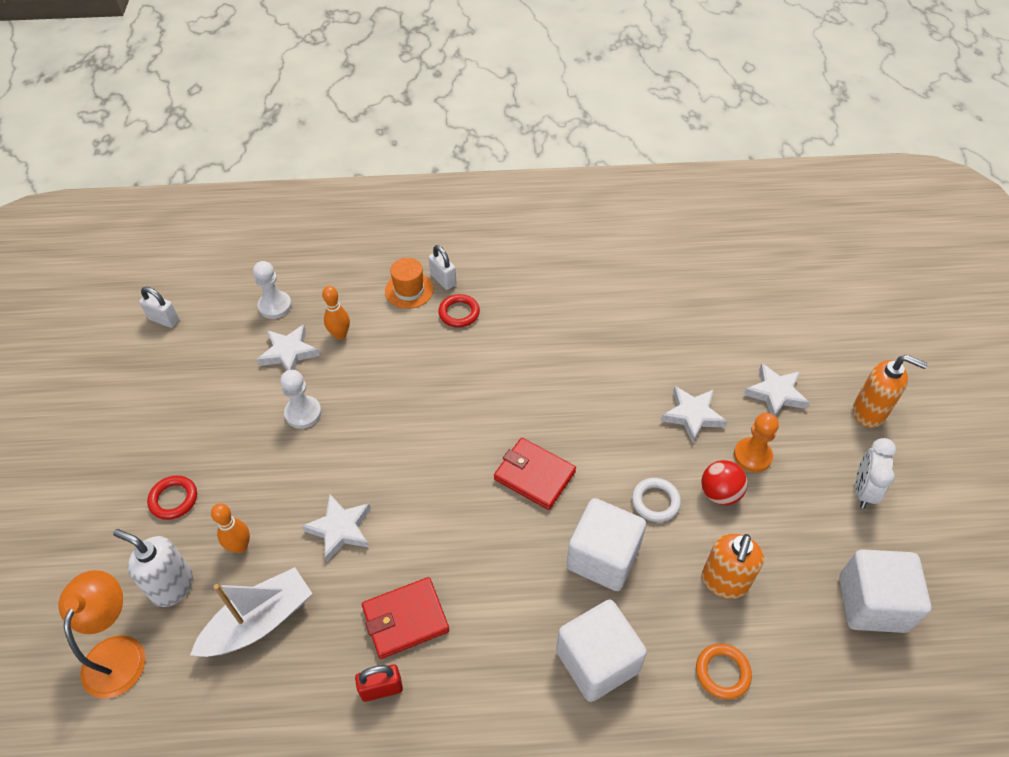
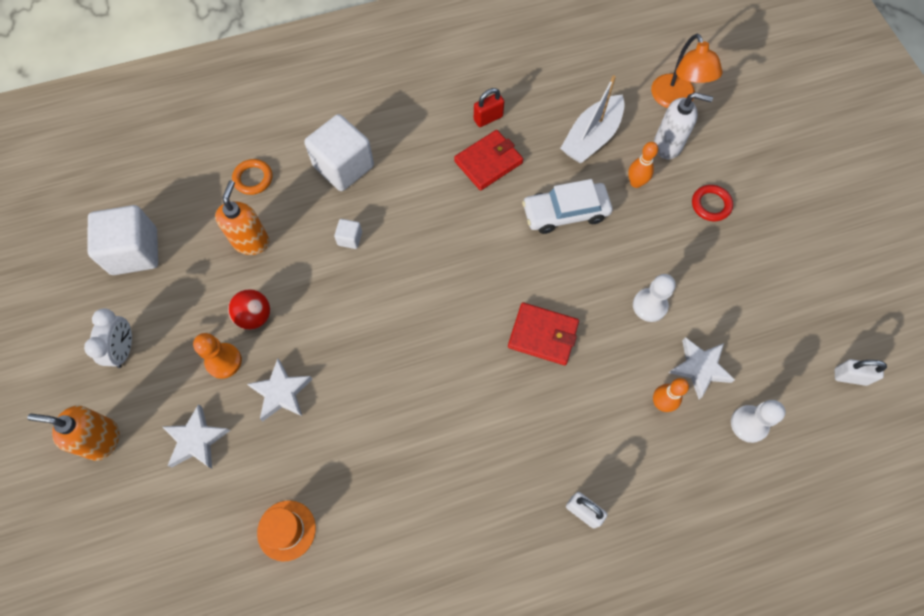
camera: 165 degrees right, 15 degrees up
white star [302,494,371,562] -> white car [522,179,612,234]
orange hat [385,258,434,309] -> orange hat moved to [257,500,316,562]
red ring [438,294,480,328] -> none
red wallet [494,438,576,510] -> red wallet moved to [508,302,579,365]
white cube [566,498,646,591] -> white cube [334,219,362,249], size x0.44
white ring [632,478,681,522] -> none

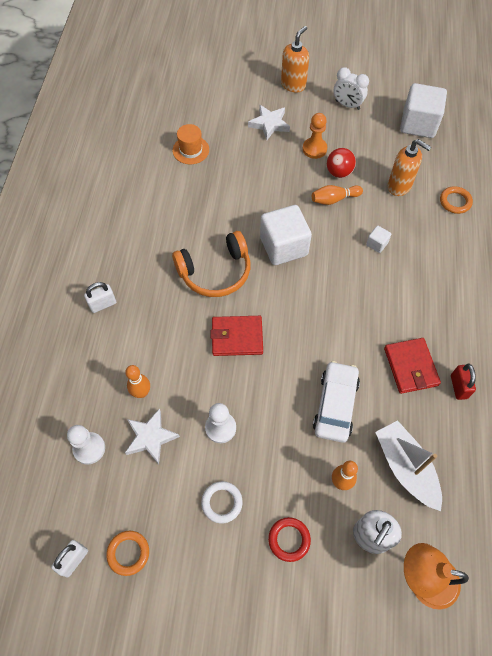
camera: 115 degrees right, 5 degrees down
white star [247,359,312,421] -> none
white cube [304,114,374,191] -> white cube moved to [260,205,312,265]
red wallet [508,302,579,365] -> red wallet turned 45 degrees clockwise [211,316,263,356]
none -> orange ring [106,531,149,576]
none -> orange headphones [172,231,250,297]
none -> white ring [201,481,243,524]
none -> orange bowling pin [312,185,363,205]

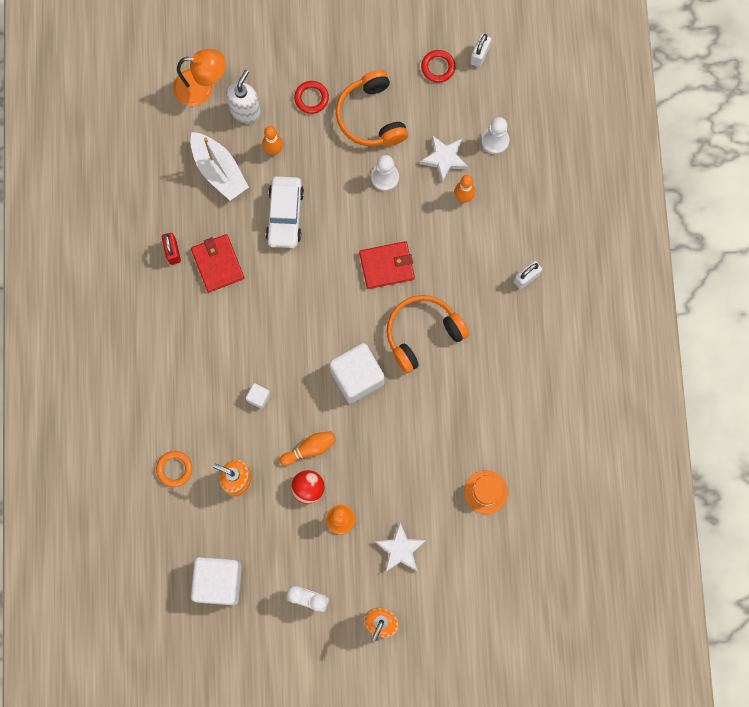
camera: 170 degrees right, 15 degrees up
orange ring [106,531,149,576] -> red ring [421,50,456,83]
white ring [201,481,243,524] -> orange headphones [336,70,408,146]

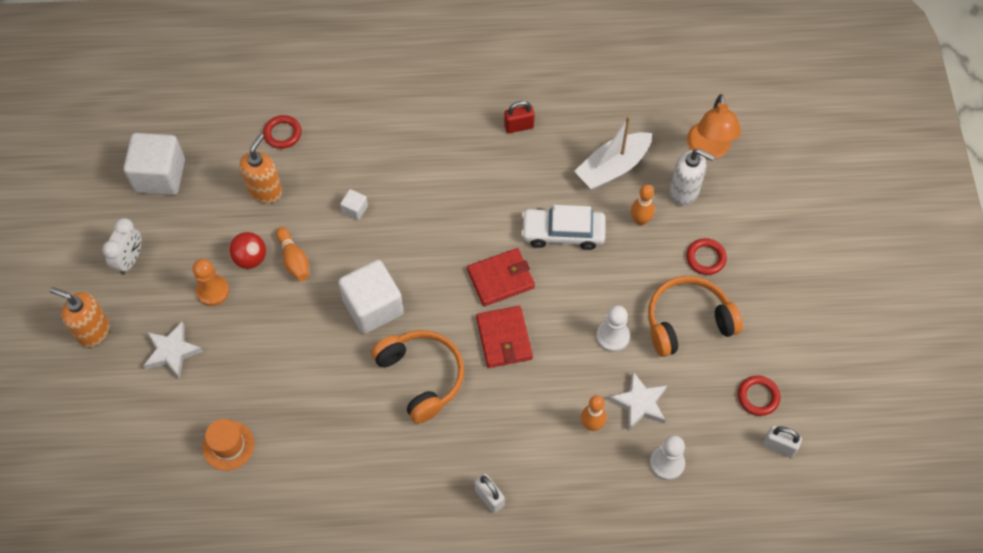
camera: 90 degrees right, 15 degrees down
orange ring [156,451,193,487] -> red ring [263,115,302,149]
red wallet [191,234,244,292] -> red wallet moved to [467,248,535,306]

